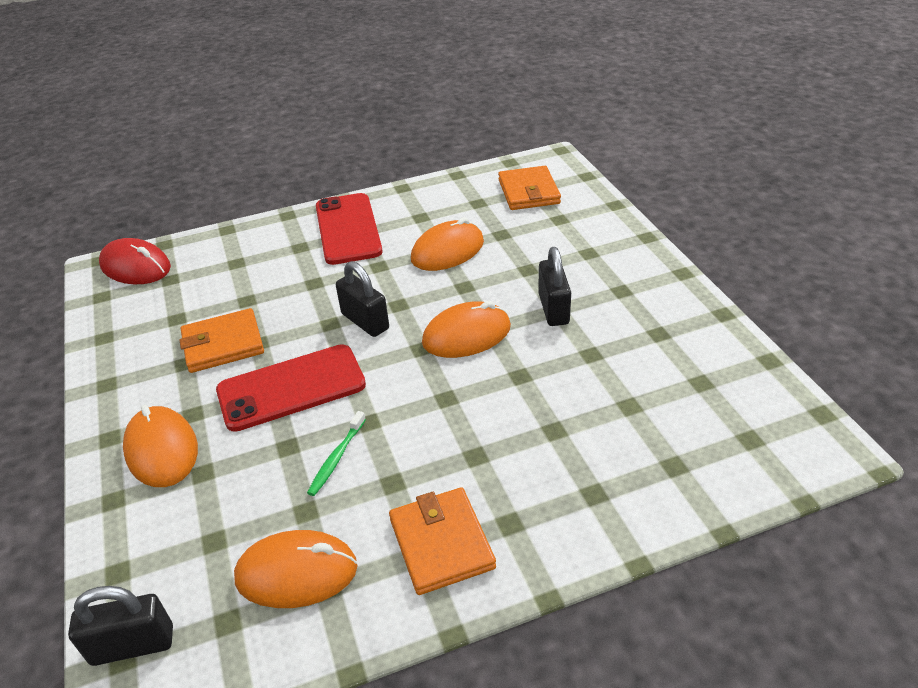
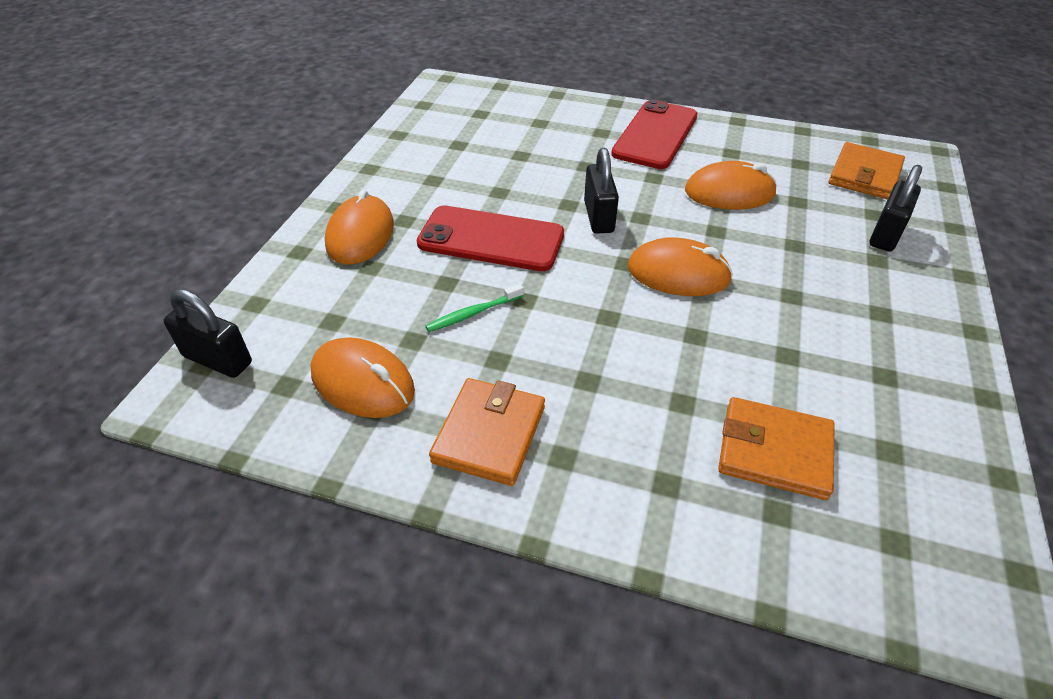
camera: 35 degrees right, 5 degrees up
red mouse [99,238,171,284] -> none
orange wallet [179,308,264,373] -> orange wallet moved to [718,397,835,500]
black padlock [538,247,571,326] -> black padlock moved to [869,165,922,252]

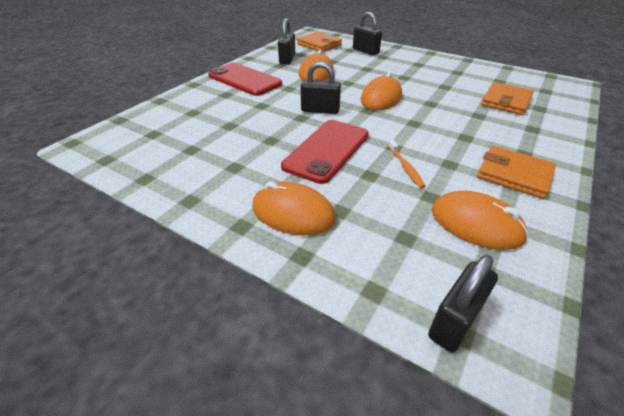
camera: 75 degrees left, 5 degrees down
orange mouse [310,337,415,418] -> orange mouse turned 75 degrees clockwise [432,191,528,250]
green toothbrush [426,284,524,332] -> orange toothbrush [388,140,426,188]
none -> black padlock [278,18,295,65]

